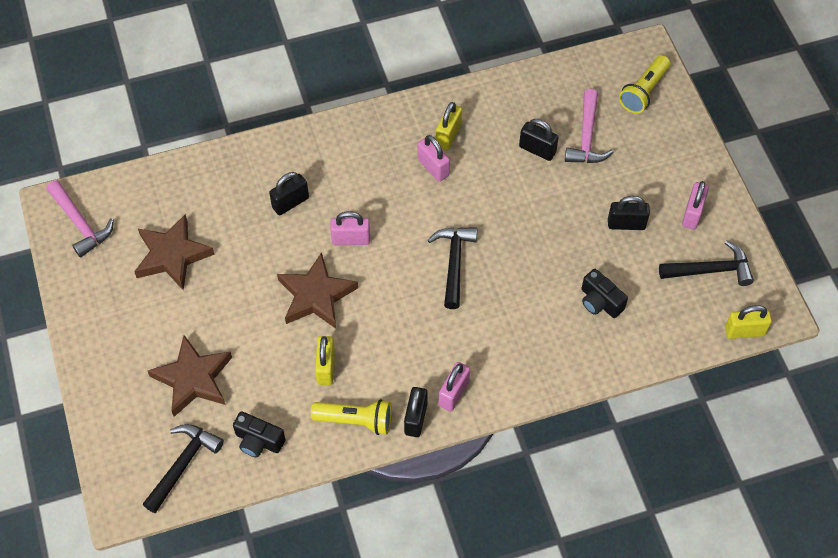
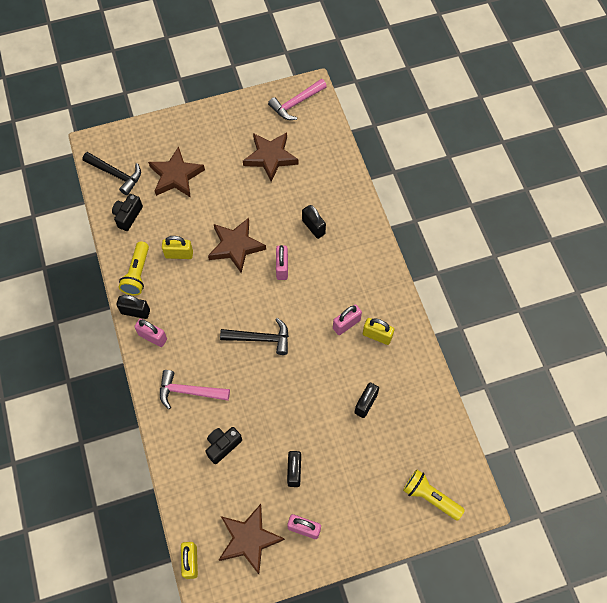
camera: 90 degrees right, 5 degrees up
pink hammer [565,89,613,163] -> pink hammer moved to [160,370,230,409]
black hammer [659,241,754,286] -> brown star [219,504,285,574]

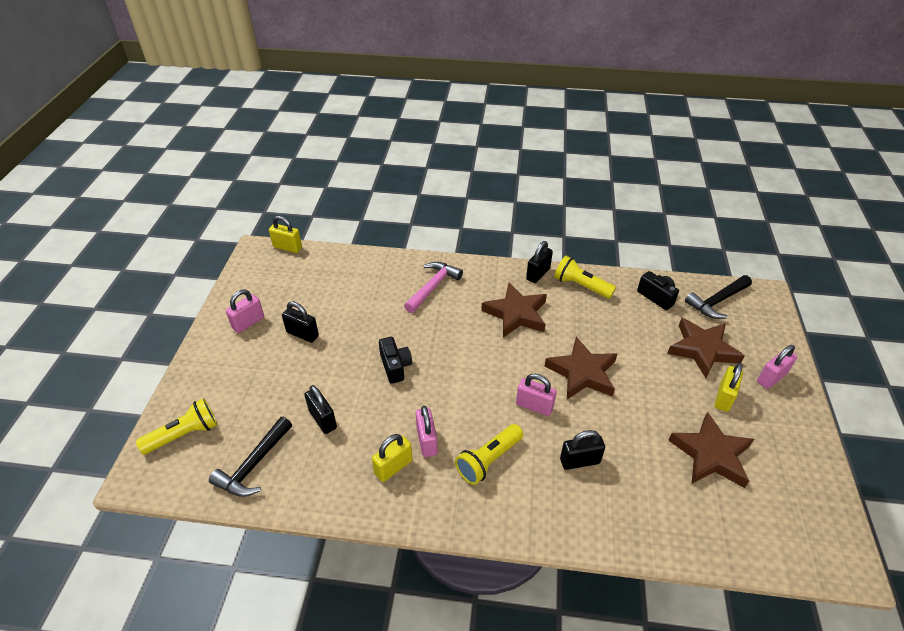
camera: 115 degrees right, 20 degrees down
pink padlock [134,319,167,347] -> pink padlock moved to [757,345,797,389]
yellow padlock [162,236,193,259] -> yellow padlock moved to [714,363,743,412]
black camera [205,427,242,464] -> black camera moved to [379,337,412,384]
brown star [219,504,285,574] -> brown star moved to [481,283,547,338]
black hammer [220,318,289,355] -> black hammer moved to [209,417,292,497]
pink hammer [268,79,327,120] -> none
none -> yellow flashlight [455,424,523,485]

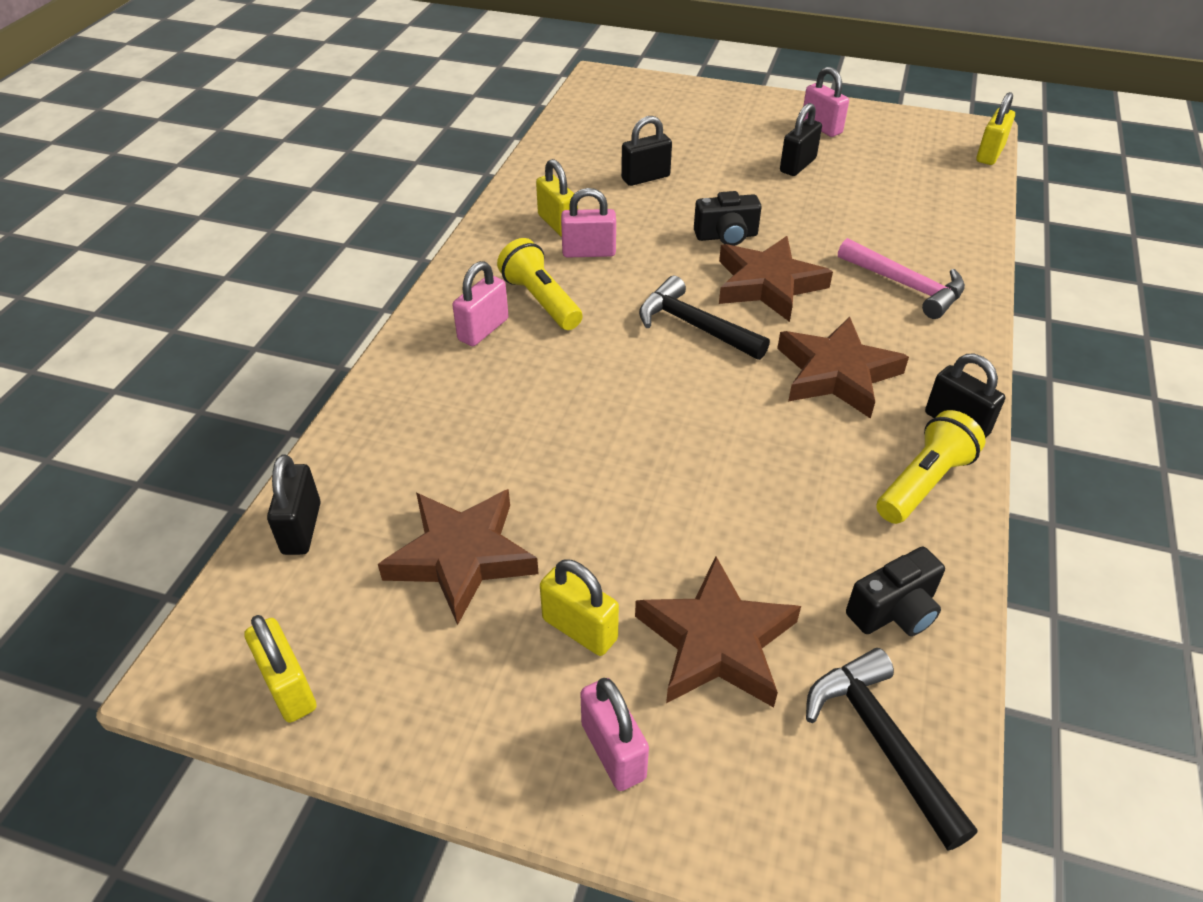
camera: 100 degrees right, 0 degrees up
yellow flashlight [136,398,217,454] -> none
black hammer [209,417,292,497] -> black hammer moved to [639,276,770,360]
pink padlock [516,374,557,416] -> pink padlock moved to [452,261,508,346]
brown star [545,337,617,399] -> brown star moved to [719,236,833,322]
black padlock [560,430,605,470] -> black padlock moved to [267,454,320,555]
none -> yellow padlock [244,615,316,723]

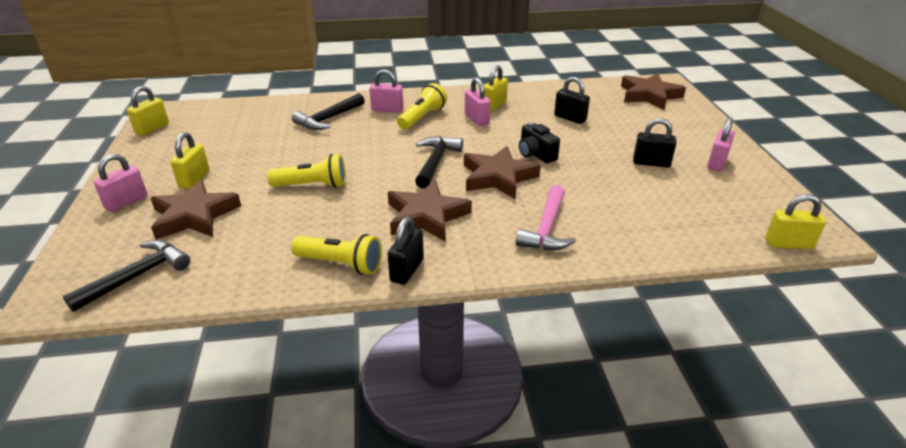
camera: 65 degrees right, 10 degrees down
black padlock [267,454,320,555] -> none
brown star [378,489,539,625] -> brown star moved to [621,73,686,110]
black camera [846,547,945,636] -> none
none -> yellow flashlight [267,154,346,188]
none -> black hammer [292,93,365,130]

